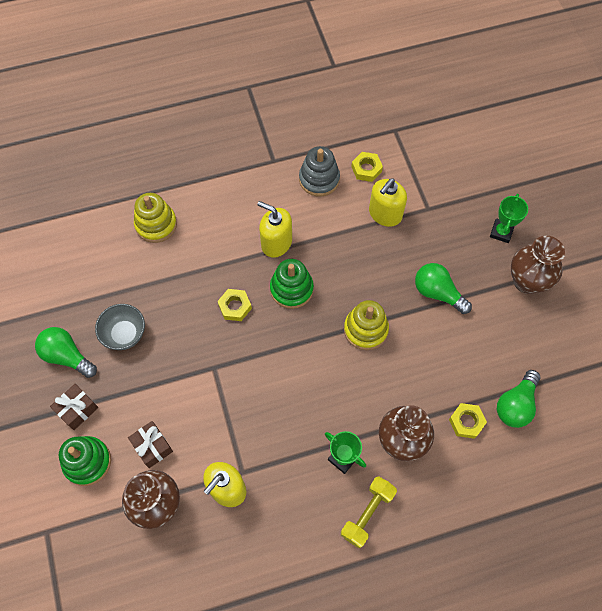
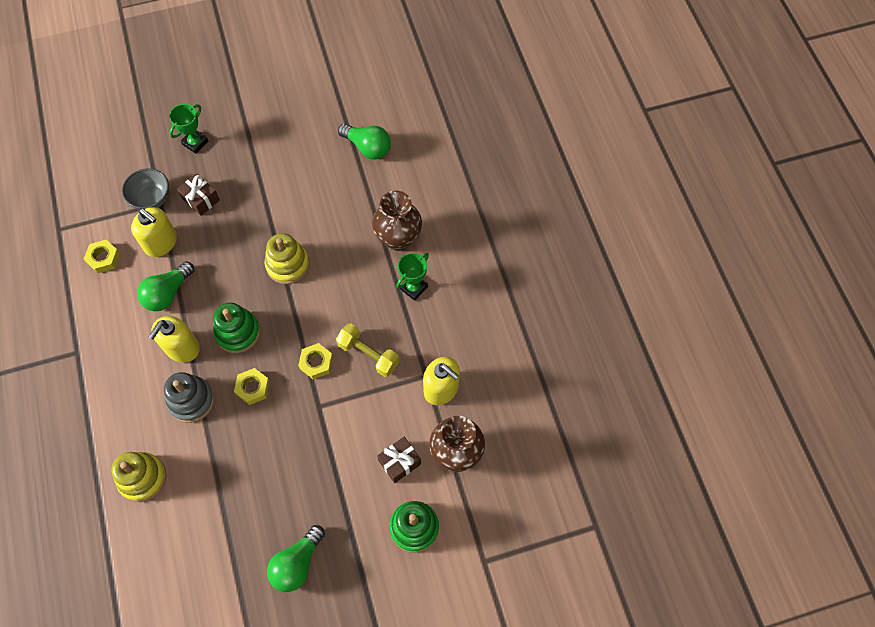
camera: 90 degrees left, 0 degrees up
brown gift [50,384,98,430] -> brown gift moved to [177,173,220,216]
grey bowl [95,304,145,350] -> grey bowl moved to [122,168,169,210]
grey stacking toy [299,146,340,197] -> grey stacking toy moved to [164,372,214,423]
yellow dumbbell [341,476,397,548] -> yellow dumbbell moved to [336,323,399,377]
green light bulb [415,263,472,314] -> green light bulb moved to [137,261,194,311]
yellow nut [449,403,487,439] -> yellow nut moved to [298,343,333,379]
green trophy [490,194,528,243] -> green trophy turned 75 degrees counterclockwise [169,104,208,154]
brown vase [511,236,565,294] -> none

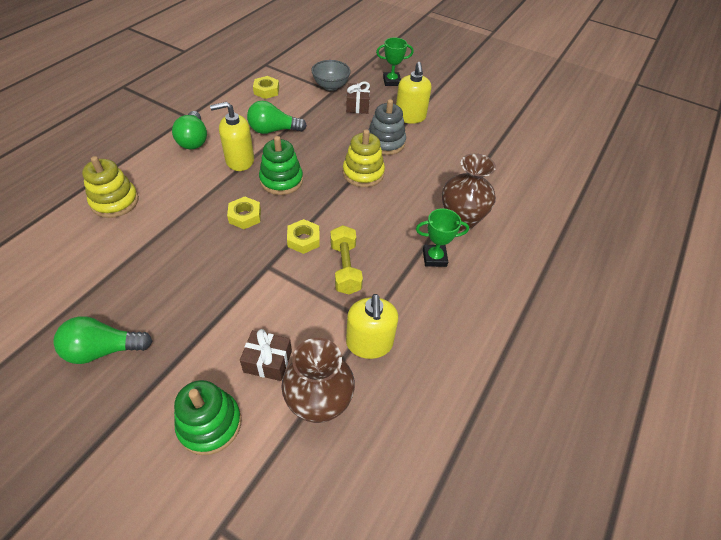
camera: 45 degrees right, 15 degrees down
yellow soap dispenser [131,207,177,257] -> yellow soap dispenser moved to [396,62,431,124]
grey stacking toy [164,372,214,423] -> grey stacking toy moved to [369,99,406,155]
green light bulb [338,124,391,159] -> green light bulb moved to [172,111,207,149]

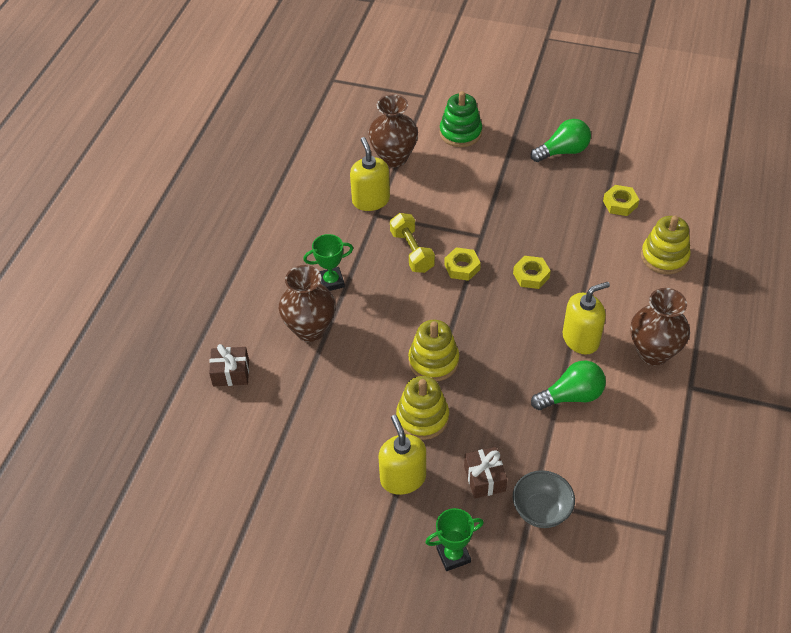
camera: 170 degrees right, 0 degrees up
green light bulb [172,111,207,149] -> brown vase [631,288,690,366]
brown gift [240,329,292,381] -> brown gift moved to [209,344,249,386]
yellow nut [253,76,279,99] -> yellow nut moved to [603,185,639,216]
green stacking toy [259,136,303,195] -> none
grey stacking toy [369,99,406,155] -> yellow stacking toy [396,376,449,440]

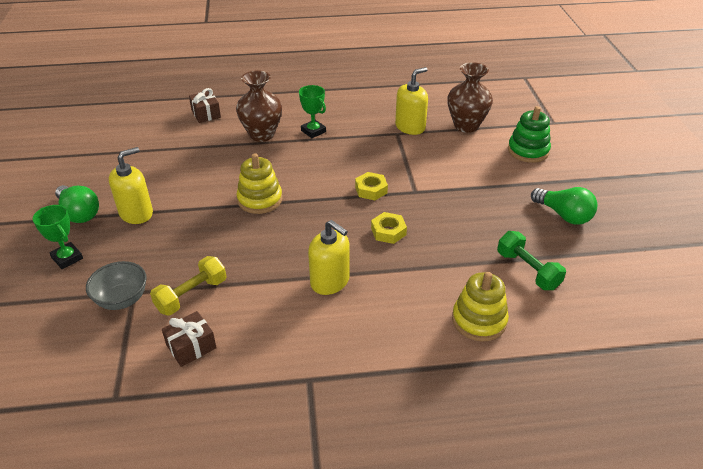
camera: 65 degrees right, 10 degrees down
yellow dumbbell [390,213,435,273] -> yellow dumbbell moved to [150,256,226,315]
yellow stacking toy [396,376,449,440] -> none
brown gift [464,447,507,498] -> brown gift moved to [162,311,217,367]
green light bulb [531,360,606,410] -> green light bulb moved to [55,185,99,223]
yellow nut [603,185,639,216] -> green dumbbell [497,231,566,290]
brown vase [631,288,690,366] -> none

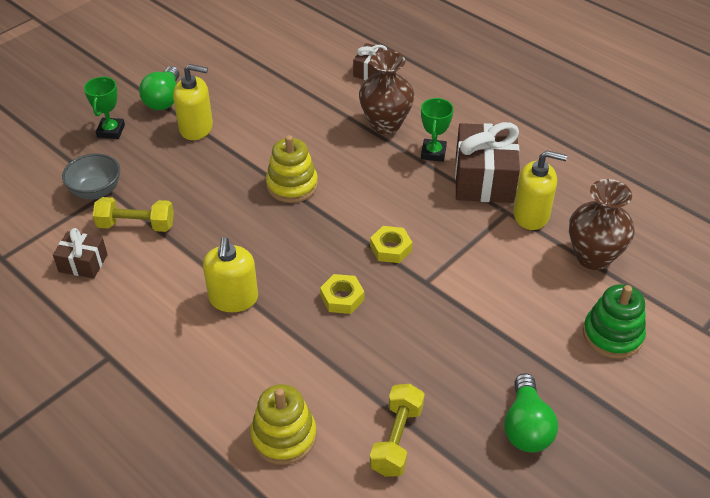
camera: 50 degrees right, 5 degrees up
green dumbbell [497,231,566,290] -> yellow dumbbell [370,384,425,477]
none -> brown gift [455,122,520,203]

